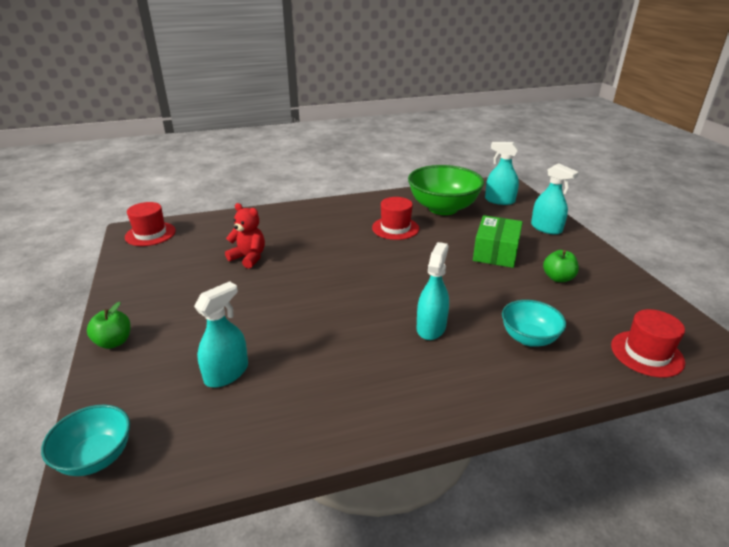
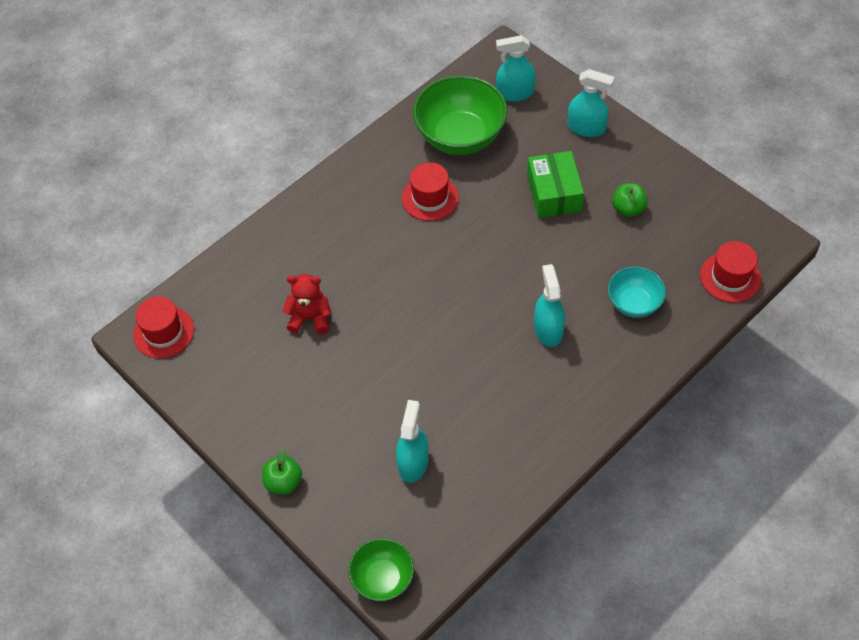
camera: 25 degrees left, 25 degrees up
turquoise bowl [41,404,130,476] -> green bowl [348,538,414,601]

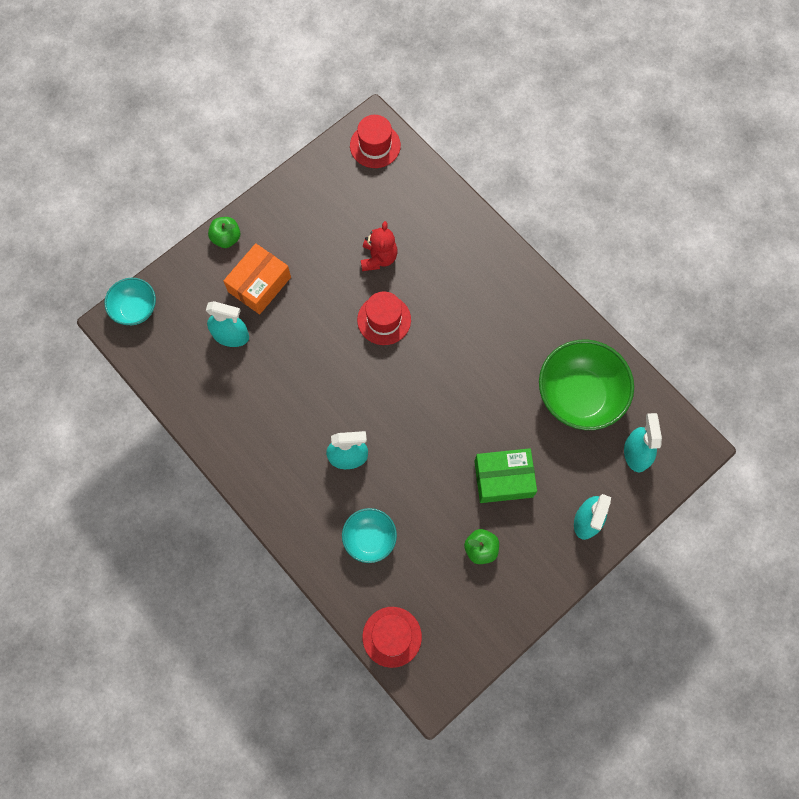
camera: 90 degrees right, 15 degrees up
green bowl [348,538,414,601] -> turquoise bowl [104,278,156,325]
red hat [402,162,459,221] -> red hat moved to [357,292,411,345]
none -> orange box [223,243,291,314]

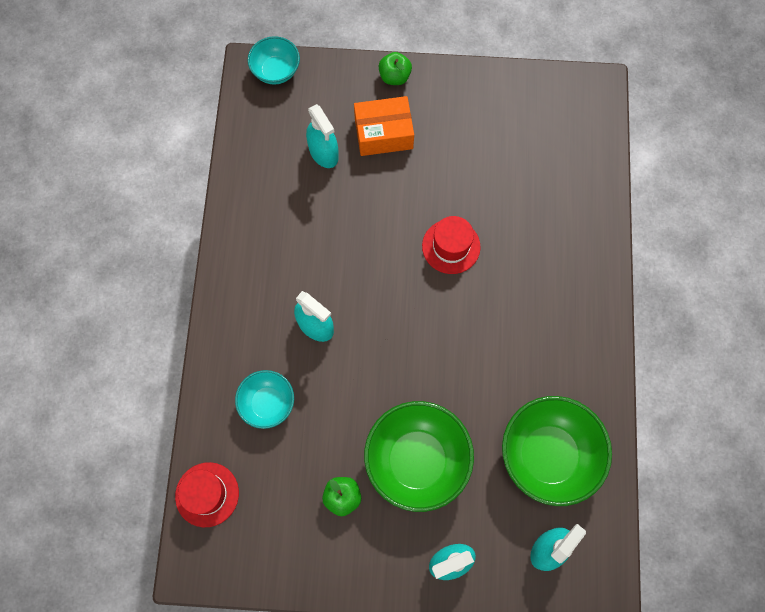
camera: 45 degrees right, 0 degrees up
red hat [350,115,401,168] -> none
red teddy bear [361,221,398,271] -> none
green box [474,448,537,503] -> green bowl [364,401,474,512]

